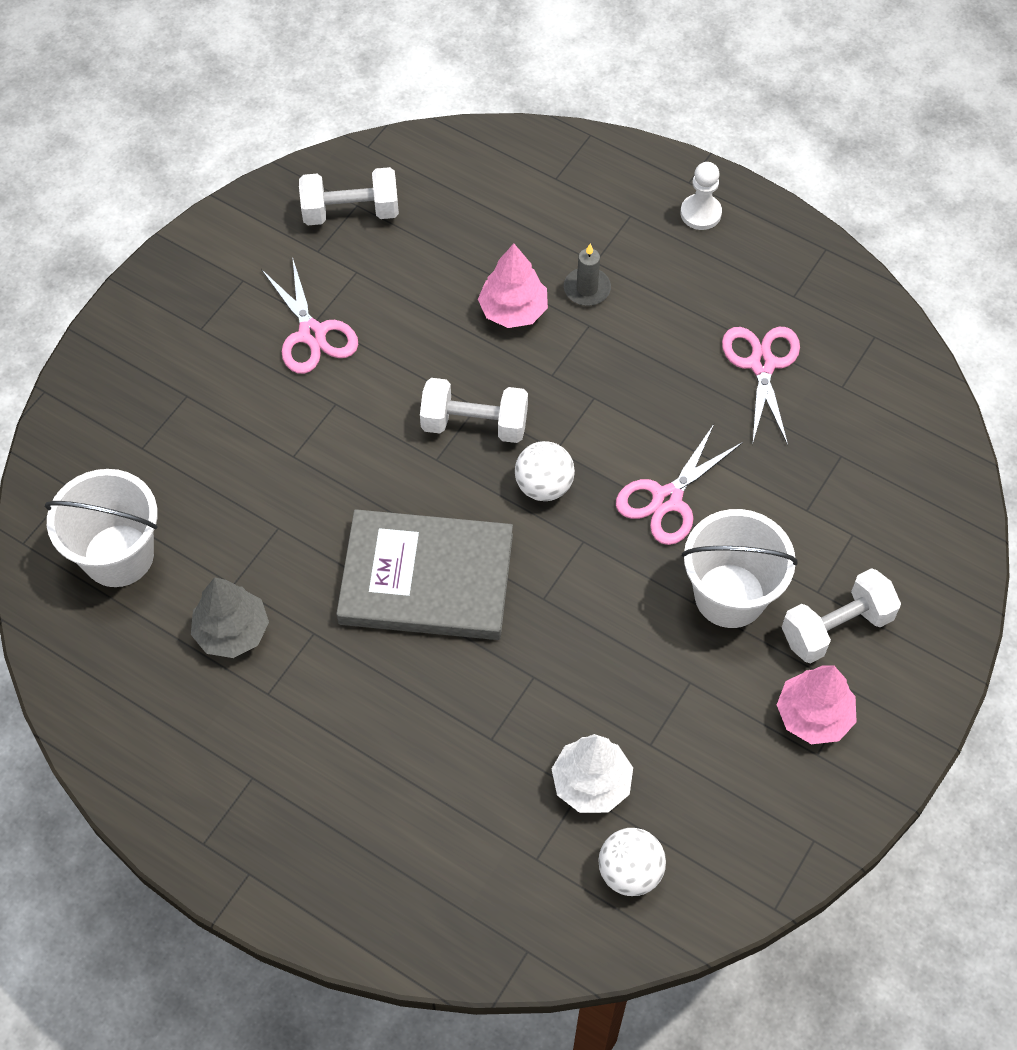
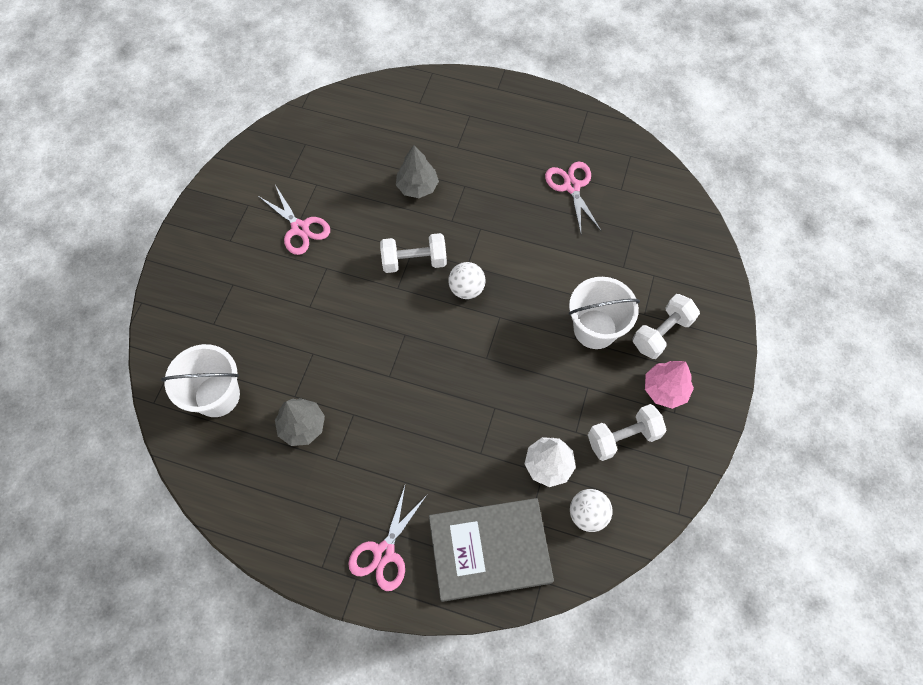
camera: 15 degrees left, 5 degrees up
white dumbbell [299,167,399,225] -> white dumbbell moved to [588,404,666,461]
grey book [336,509,513,640] -> grey book moved to [429,498,554,602]
pink tree [478,243,548,328] -> grey tree [396,145,439,198]
grey candle [564,244,611,306] -> none
pink scissors [616,424,743,545] -> pink scissors moved to [348,486,428,591]
white pawn [680,162,722,230] -> none

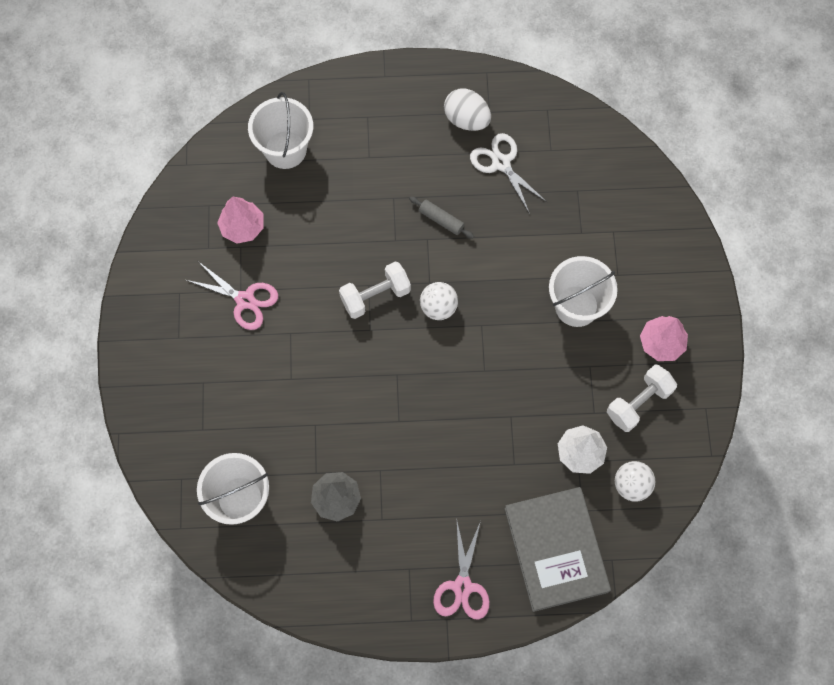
camera: 20 degrees left, 5 degrees up
grey tree [396,145,439,198] -> none
grey book [429,498,554,602] -> grey book turned 75 degrees counterclockwise [505,487,611,612]
pink scissors [545,162,601,233] -> white scissors [470,133,547,214]
white dumbbell [633,294,700,359] -> none
none -> pink tree [217,197,263,244]
none -> white bucket [248,92,313,169]
none -> grey rolling pin [409,196,474,239]
none -> white egg [444,88,491,131]

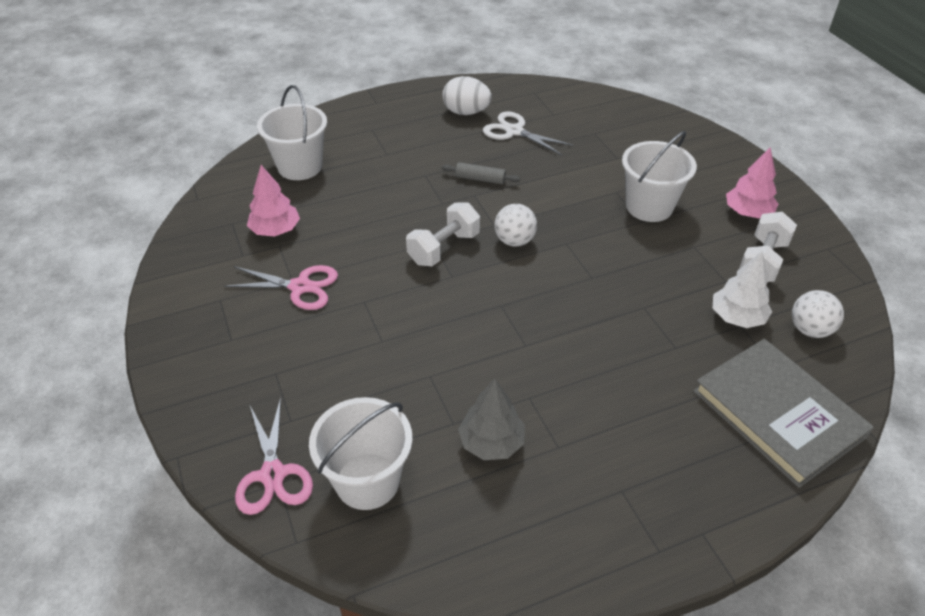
camera: 20 degrees left, 25 degrees down
pink scissors [433,518,490,620] -> pink scissors moved to [235,397,313,515]

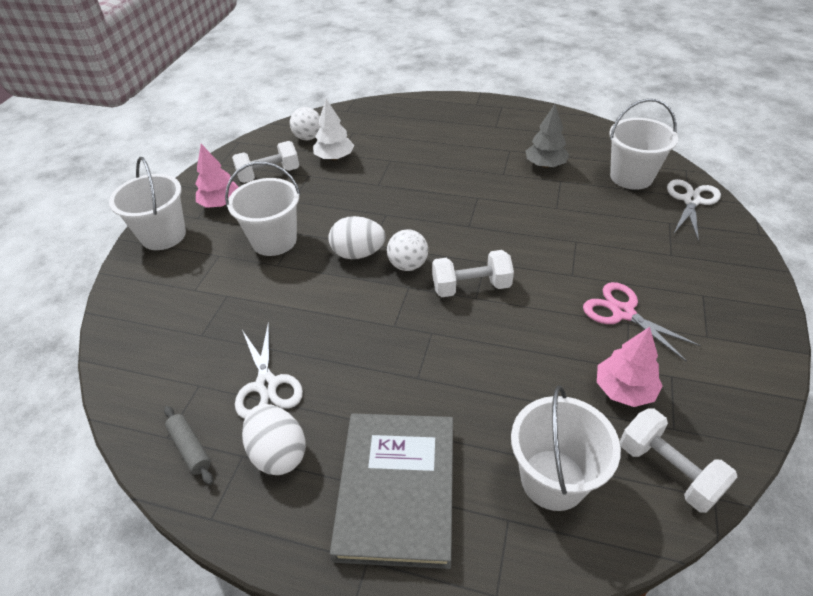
camera: 140 degrees left, 0 degrees up
pink scissors [235,397,313,515] -> white scissors [667,179,721,241]
grey rolling pin [442,162,520,184] -> grey rolling pin moved to [164,406,213,485]
grey book [693,339,874,488] -> grey book moved to [330,413,453,569]
none -> white bucket [109,157,186,250]
none -> white egg [328,216,386,259]
none -> white dumbbell [620,408,737,513]

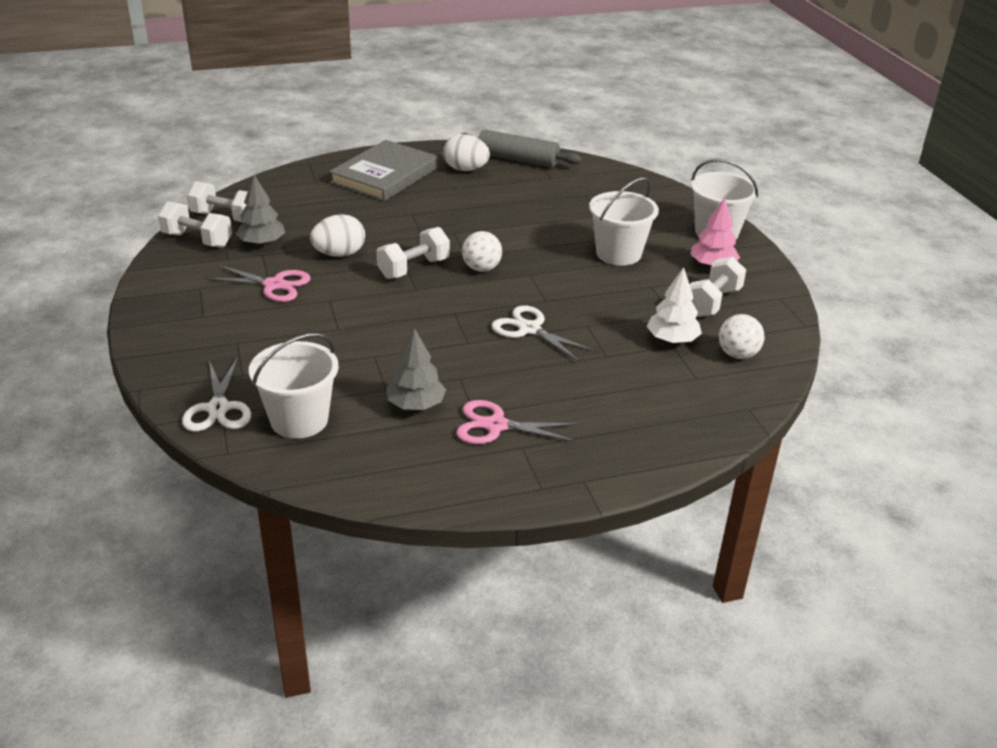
camera: 145 degrees right, 10 degrees down
grey rolling pin [164,406,213,485] -> grey rolling pin [461,130,582,167], size x1.89
white scissors [235,321,303,419] -> white scissors moved to [491,305,596,362]
white egg [328,216,386,259] -> white egg moved to [310,214,365,257]
grey book [330,413,453,569] -> grey book turned 60 degrees clockwise [329,140,439,201]
white bucket [511,386,621,511] -> none
pink tree [597,327,663,407] -> grey tree [236,175,285,246]
none -> white dumbbell [158,201,232,247]
none -> pink scissors [456,400,579,444]

